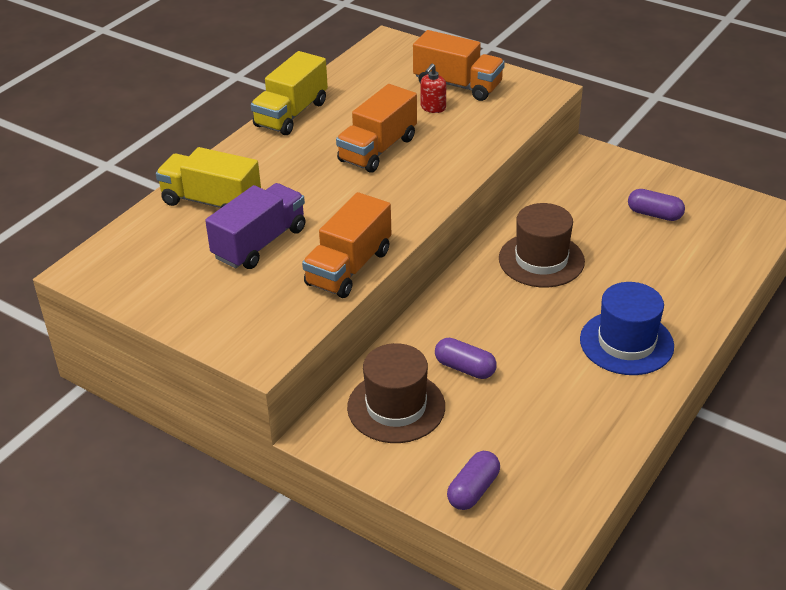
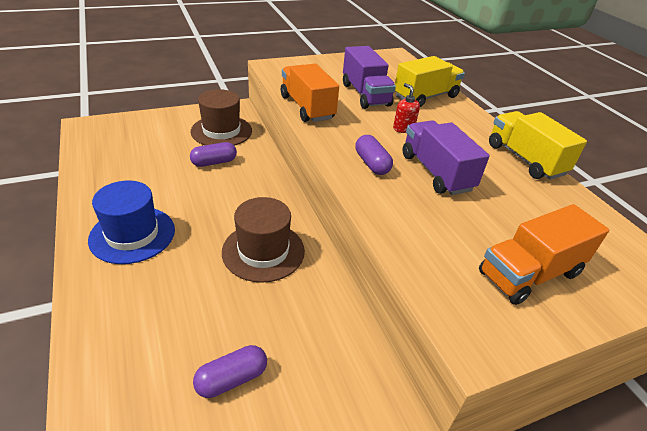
camera: 120 degrees right, 0 degrees up
orange truck [336,84,417,173] -> purple truck [402,121,490,195]
red soap dispenser [421,63,446,113] -> red soap dispenser moved to [393,83,420,133]
purple capsule [447,451,500,510] -> purple capsule moved to [355,135,393,175]

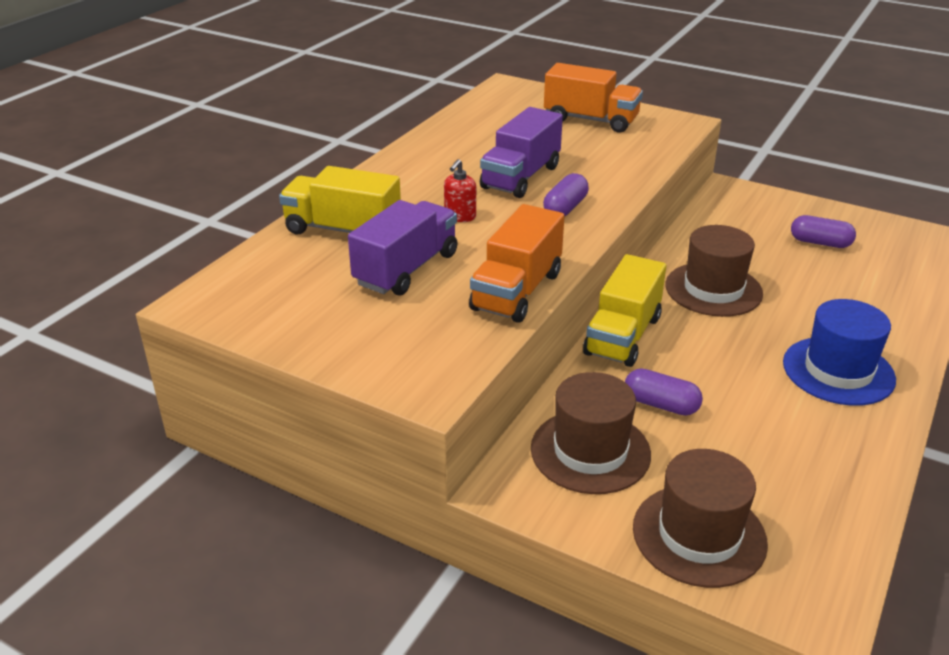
camera: 125 degrees left, 5 degrees down
yellow truck [489,111,587,180] -> yellow truck moved to [583,254,666,367]
none -> brown hat [633,449,768,588]

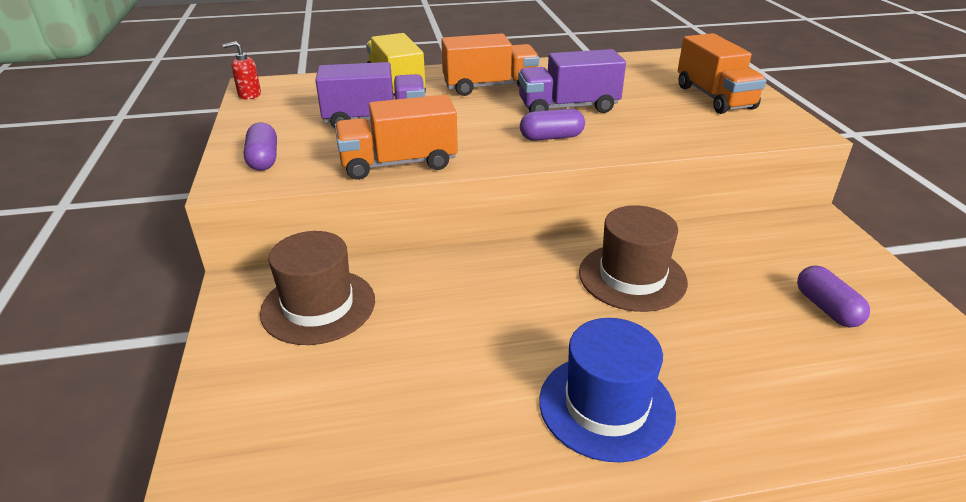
camera: 50 degrees right, 0 degrees up
red soap dispenser [444,159,476,222] -> red soap dispenser moved to [222,41,261,100]
yellow truck [583,254,666,367] -> none
purple capsule [625,369,703,416] -> purple capsule moved to [244,123,277,171]
brown hat [633,449,768,588] -> none
none -> orange truck [441,33,539,96]

